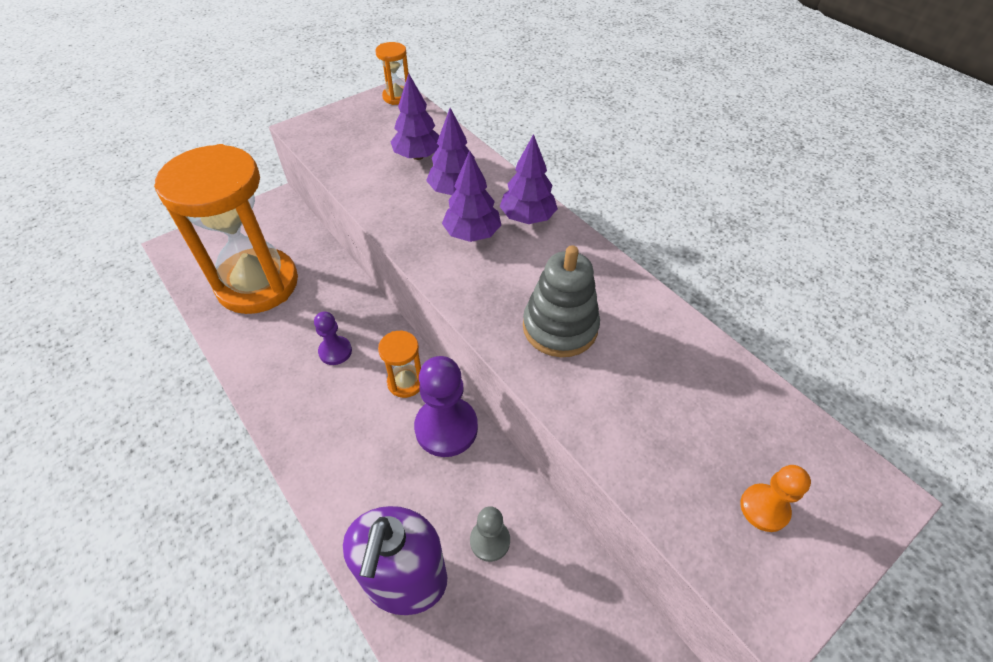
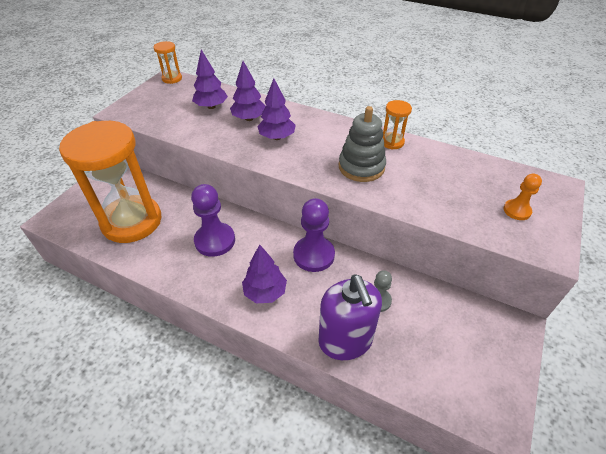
camera: 25 degrees left, 5 degrees down
purple pawn [314,311,352,365] -> purple pawn [191,184,235,257], size x1.76
orange hourglass [378,331,421,398] -> orange hourglass moved to [383,100,412,149]
purple tree [500,134,558,224] -> purple tree moved to [242,244,287,303]

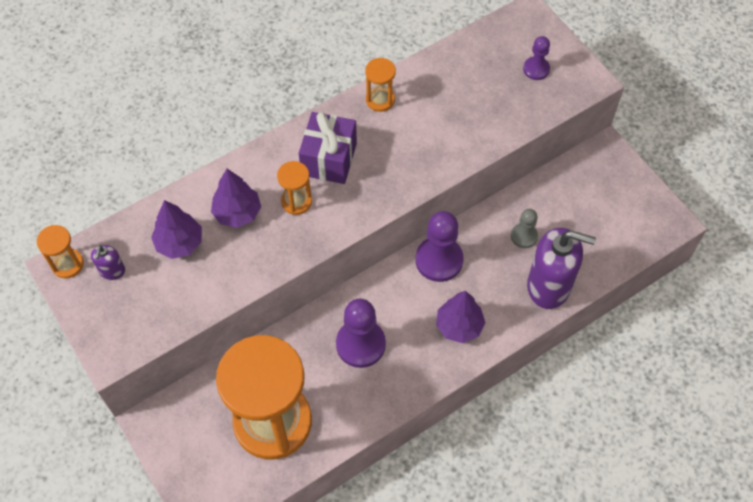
camera: 60 degrees left, 15 degrees up
purple tree [257,79,296,140] -> orange hourglass [277,161,312,215]
grey stacking toy [339,106,386,182] -> none
orange pawn [504,174,542,220] -> purple pawn [523,36,550,80]
none -> purple soap dispenser [91,245,125,280]
none -> purple gift [299,112,357,184]

